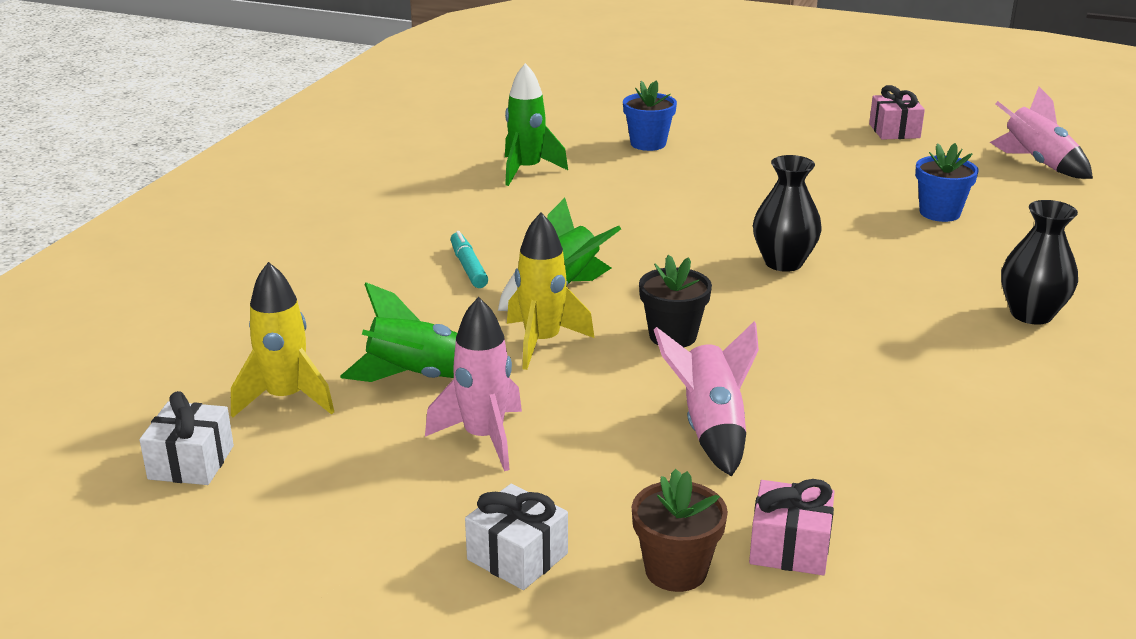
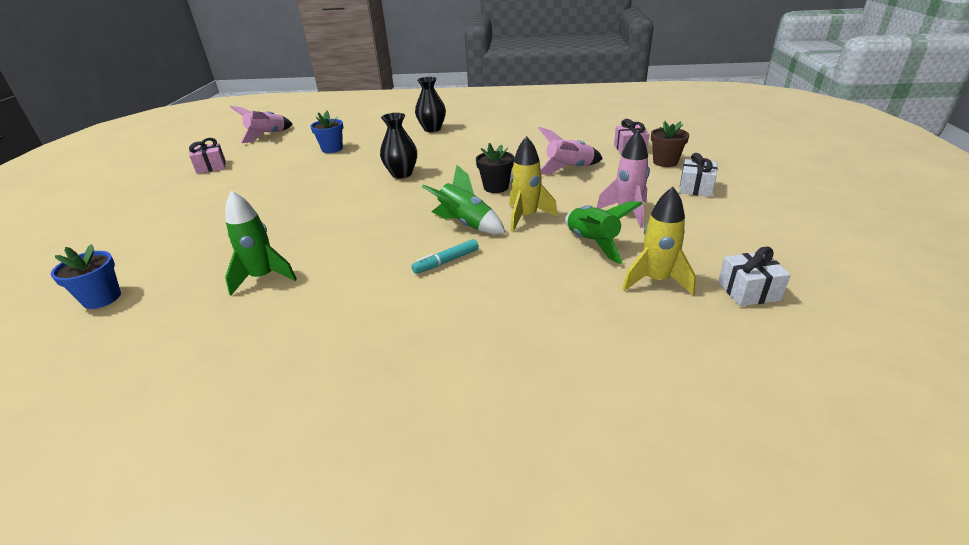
camera: 105 degrees left, 5 degrees up
blue flower pot [623,80,677,151] -> blue flower pot moved to [51,244,121,309]

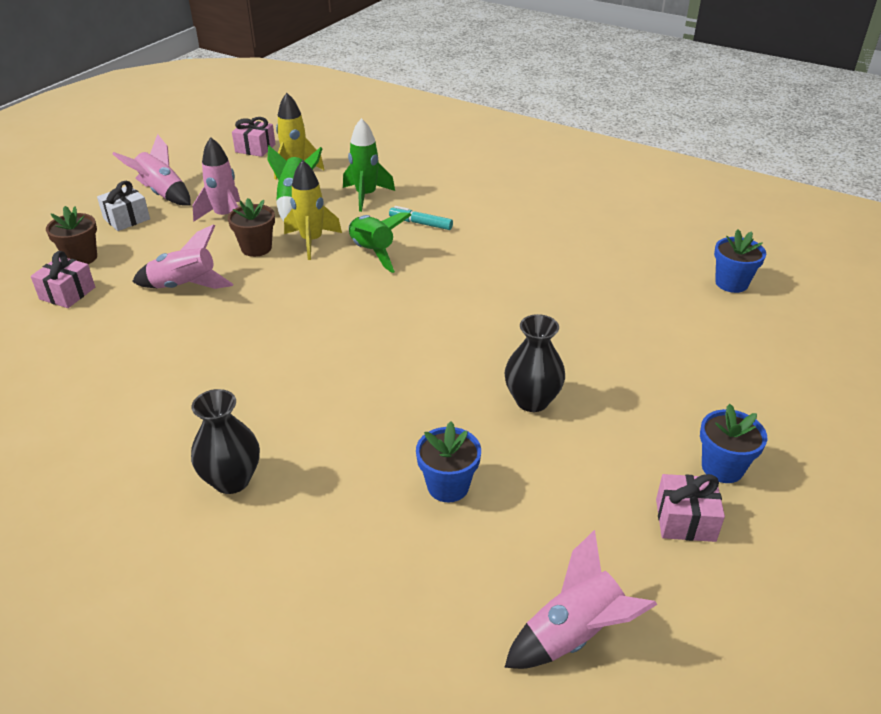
camera: 155 degrees left, 5 degrees up
green rocket [225,191,297,296] -> green rocket moved to [343,118,395,212]
black vase [380,113,417,179] -> black vase moved to [505,314,565,412]
turquoise marker [412,239,479,274] -> turquoise marker turned 150 degrees counterclockwise [389,206,453,230]
black flower pot [476,143,514,193] -> none
white gift [718,247,791,306] -> pink gift [232,117,276,157]
none -> pink rocket [113,134,191,206]
none -> brown flower pot [228,198,275,257]
none -> blue flower pot [700,404,767,483]

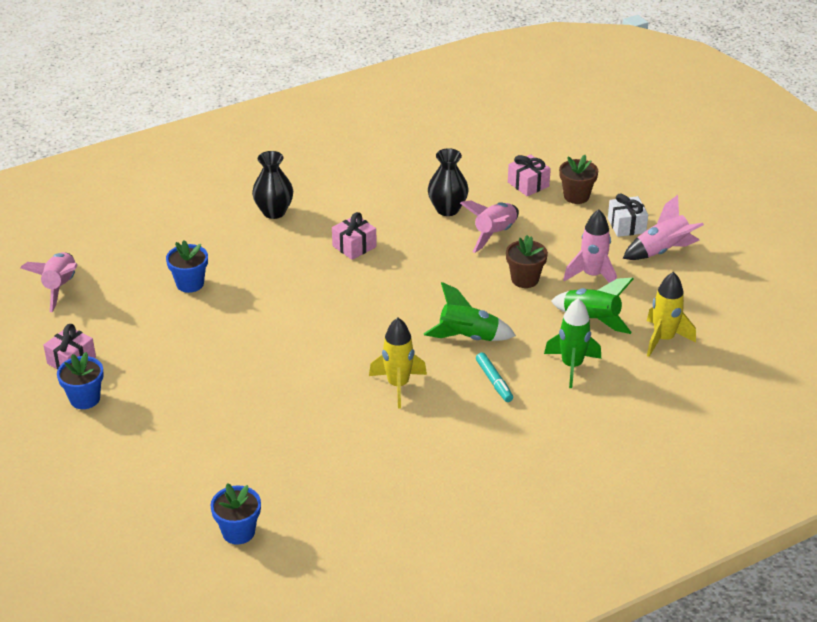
camera: 120 degrees right, 0 degrees up
pink gift [232,117,276,157] -> pink gift moved to [332,212,377,260]
yellow rocket [284,160,342,260] -> yellow rocket moved to [369,318,427,409]
turquoise marker [389,206,453,230] -> turquoise marker turned 105 degrees clockwise [476,352,513,402]
black vase [505,314,565,412] -> black vase moved to [428,148,469,216]

